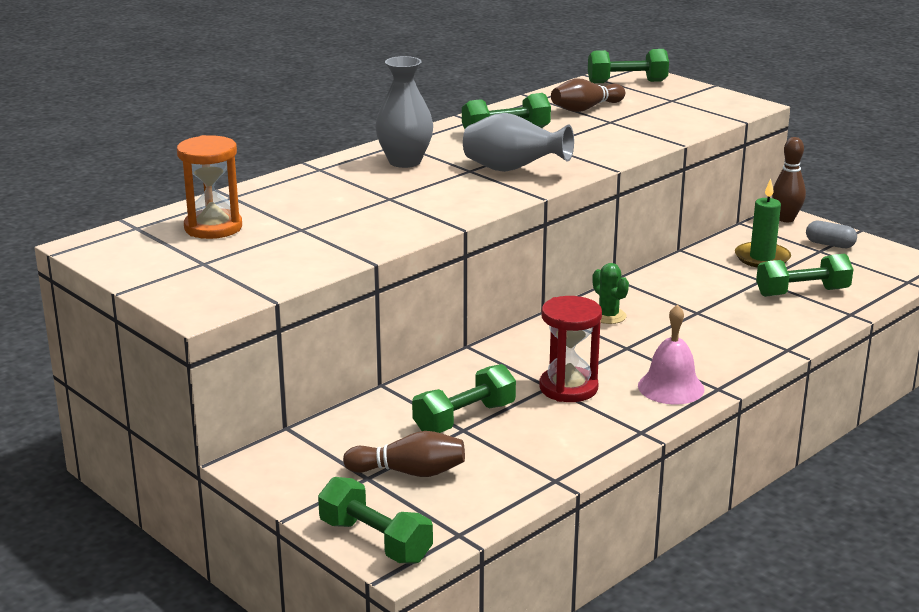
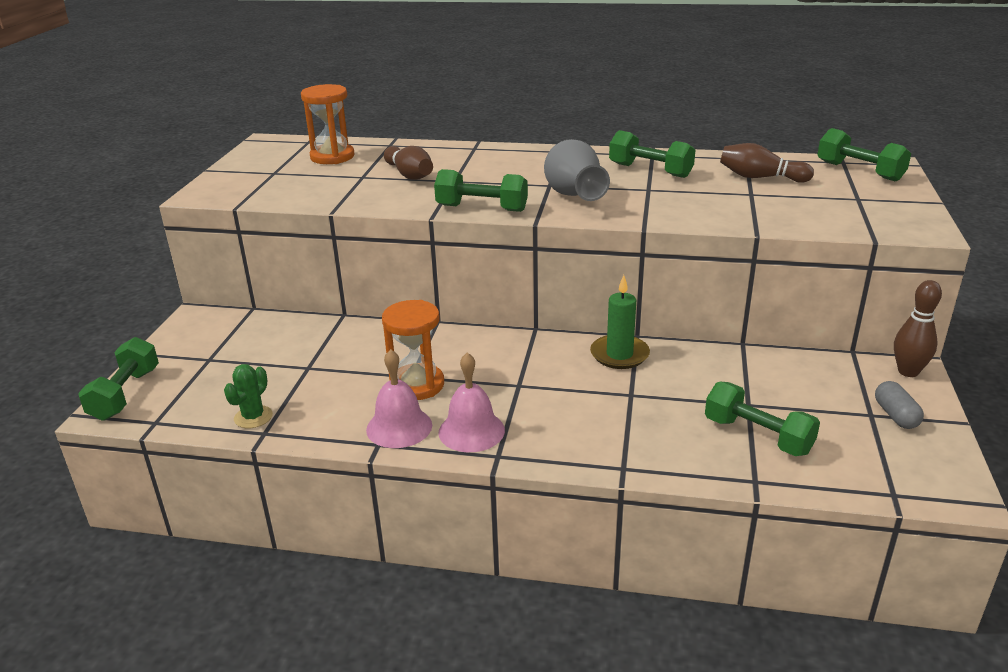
camera: 55 degrees right, 5 degrees up
brown bowling pin [343,431,465,477] -> brown bowling pin moved to [384,146,433,180]
grey vase [375,56,433,168] -> none
green dumbbell [412,364,516,433] -> green dumbbell moved to [434,169,528,212]
red hourglass [539,296,602,402] -> orange hourglass [382,300,444,400]
green cactus [593,263,629,324] -> green cactus moved to [224,364,273,428]
green candle [735,179,791,268] -> green candle moved to [590,275,650,369]
none -> pink bell [366,349,432,448]

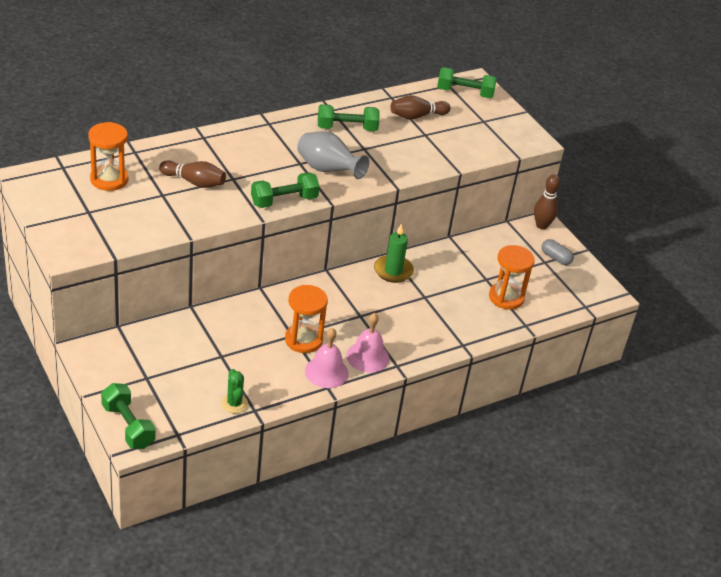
camera: 45 degrees left, 10 degrees up
green dumbbell [705,382,820,456] -> orange hourglass [489,245,535,310]

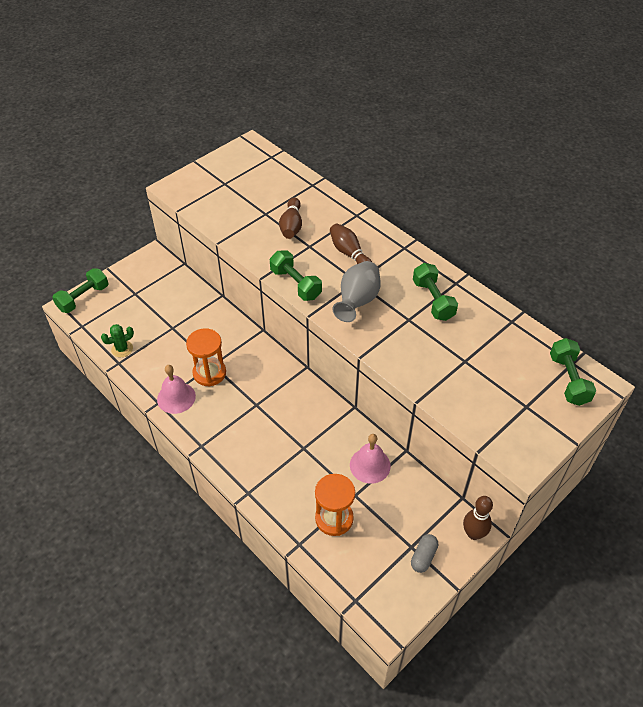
camera: 80 degrees right, 10 degrees up
orange hourglass [88,122,128,191] -> none
pink bell [346,313,389,373] -> pink bell moved to [350,434,391,484]
green candle [374,224,414,283] -> none
brown bowling pin [390,95,451,119] -> brown bowling pin moved to [330,223,372,264]

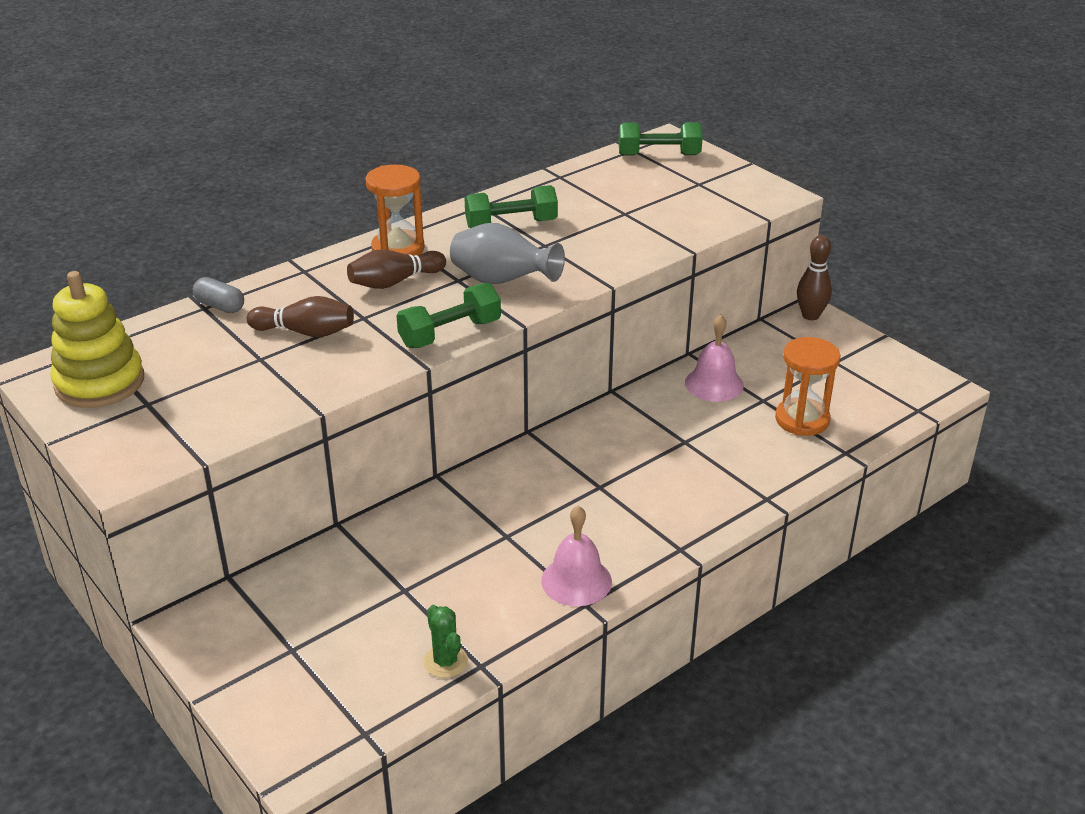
camera: 85 degrees left, 15 degrees down
green dumbbell [52,268,109,313] -> none
orange hourglass [186,328,226,387] -> orange hourglass moved to [365,165,425,256]
grey capsule [411,534,438,573] -> grey capsule moved to [193,277,244,313]
none -> yellow stacking toy [50,271,144,408]

